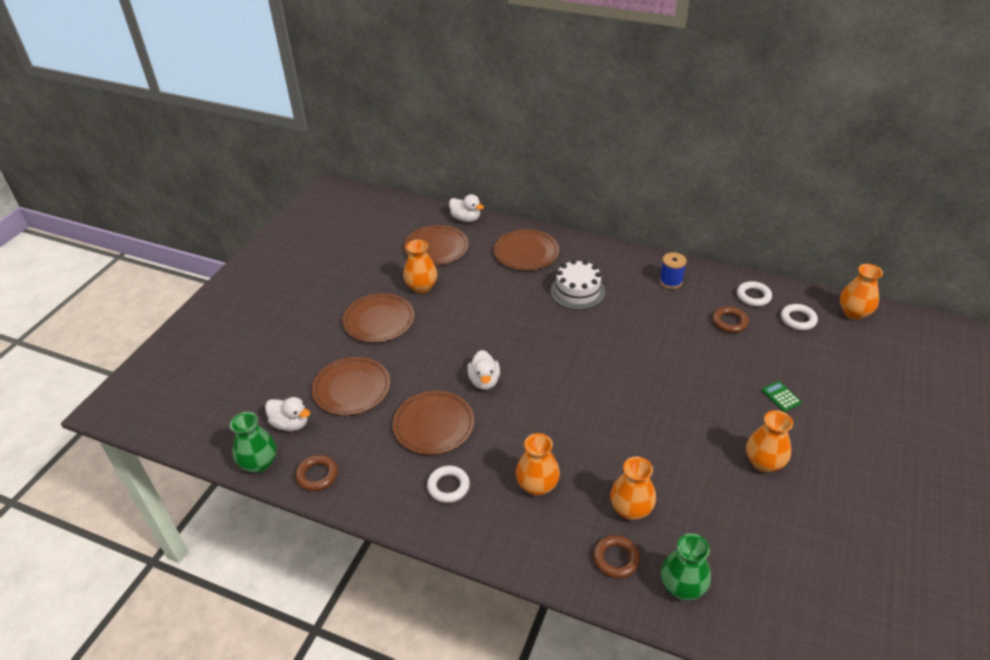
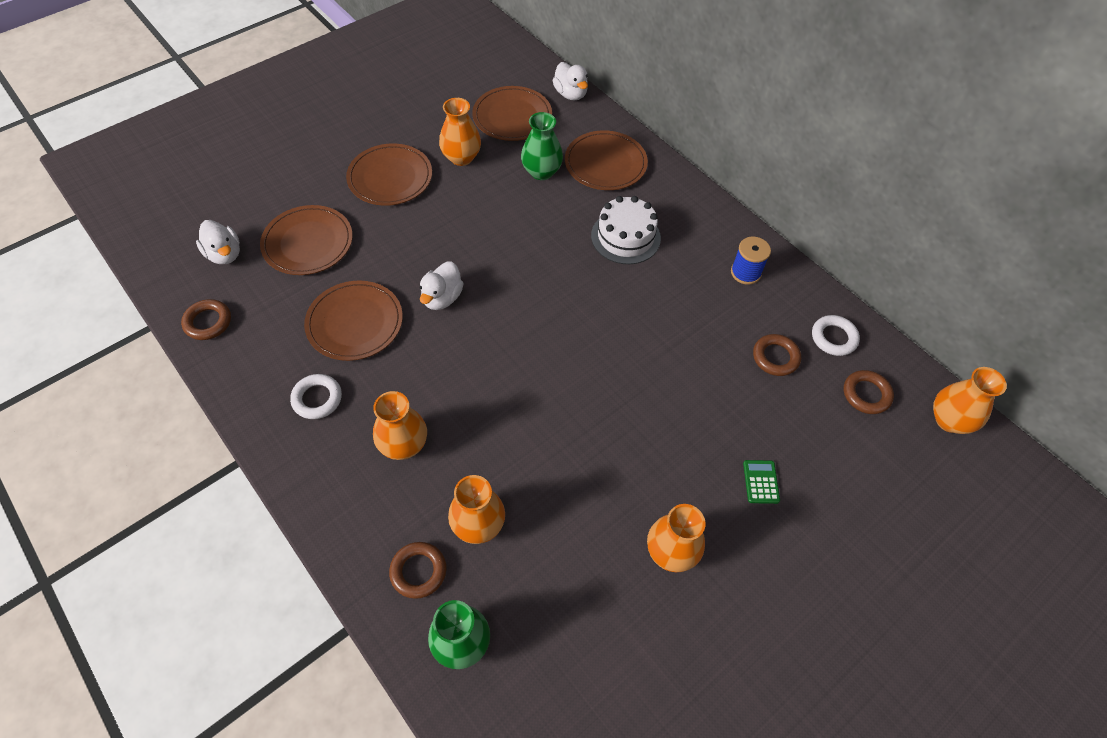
camera: 25 degrees right, 15 degrees up
green vase [230,412,276,473] -> green vase moved to [521,112,563,180]
white ring [781,304,818,330] -> brown ring [844,370,894,414]

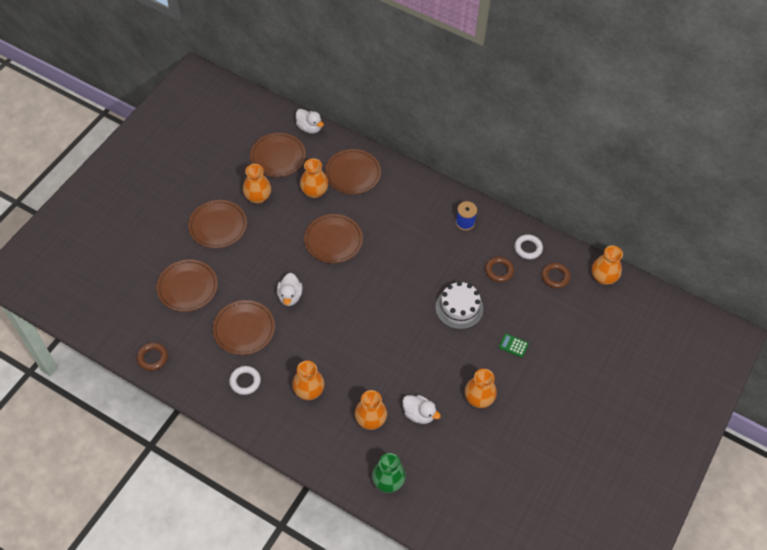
camera: 20 degrees left, 0 degrees up
white duck [196,220,240,264] -> white duck moved to [402,395,441,424]
brown ring [389,542,447,599] -> none
green vase [521,112,563,180] -> orange vase [300,158,328,198]
white cake [591,196,661,264] -> white cake moved to [436,281,483,329]
green calculator [743,460,780,504] -> green calculator turned 45 degrees counterclockwise [499,333,529,358]
none -> brown plate [304,214,363,263]

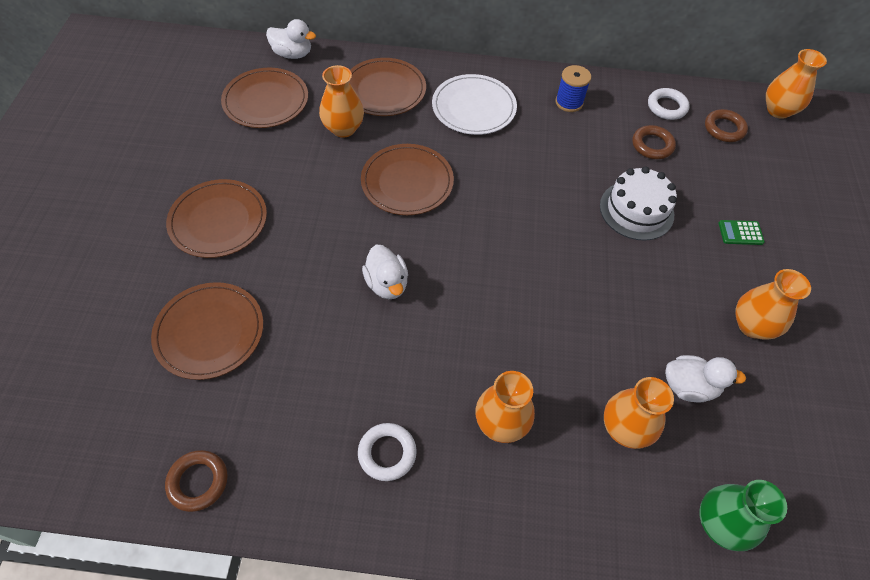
camera: 25 degrees left, 0 degrees up
brown plate [213,300,275,355] -> none
orange vase [243,164,271,204] -> none
none -> white plate [432,74,517,135]

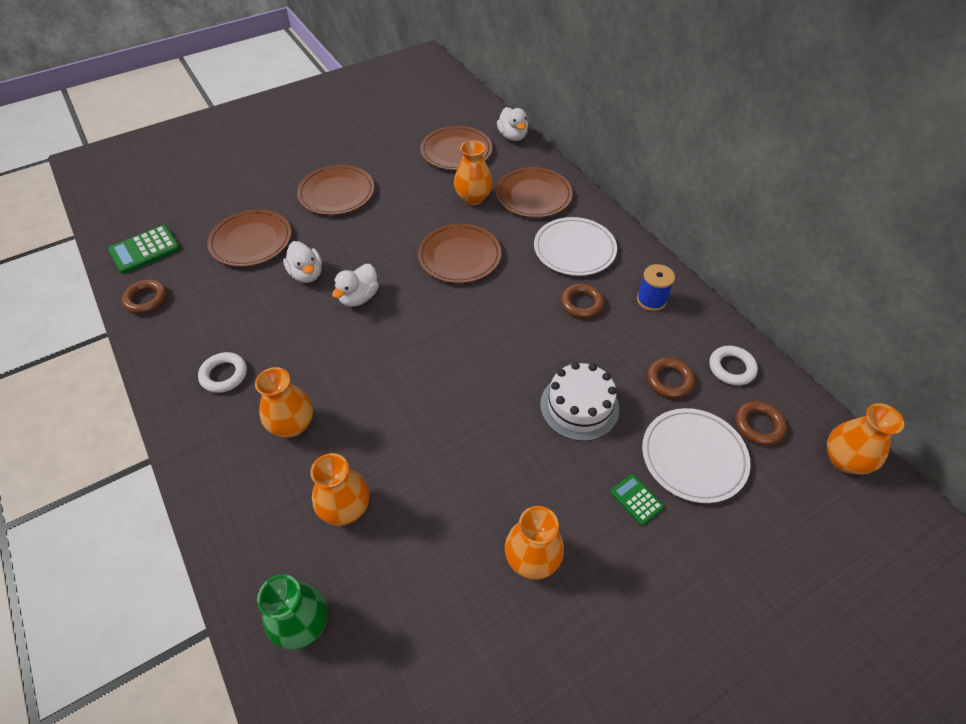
camera: 55 degrees right, 5 degrees down
white duck [665,355,746,403] -> white duck moved to [283,241,322,283]
none -> green calculator [108,225,180,274]
none -> brown ring [561,284,604,319]
none -> white plate [642,408,751,503]

